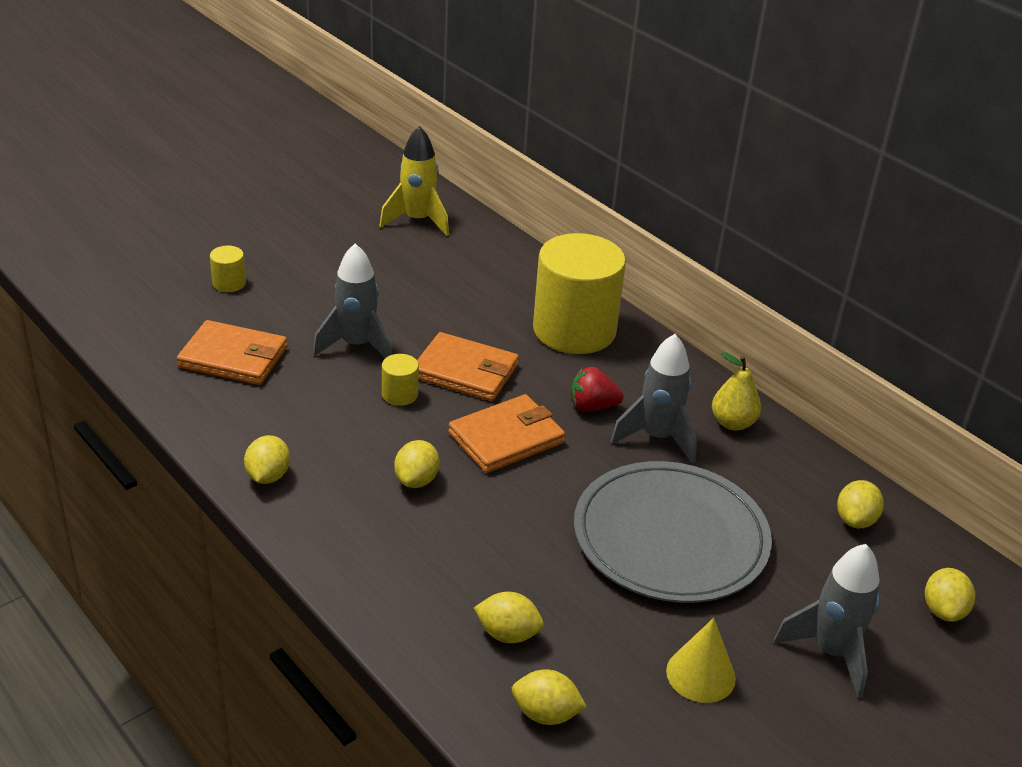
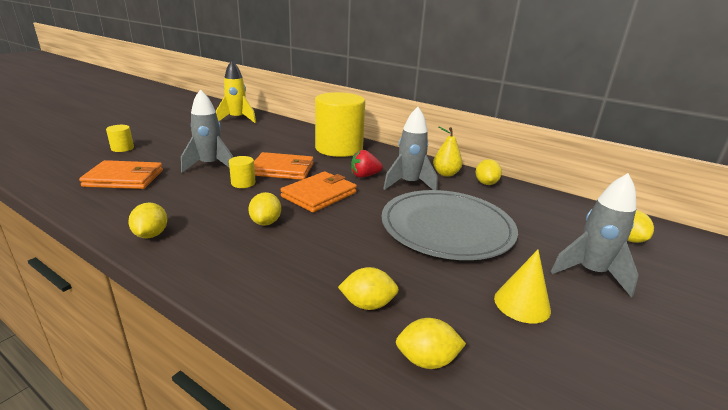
camera: 15 degrees left, 10 degrees down
yellow lemon [837,480,884,528] -> yellow lemon moved to [476,159,502,185]

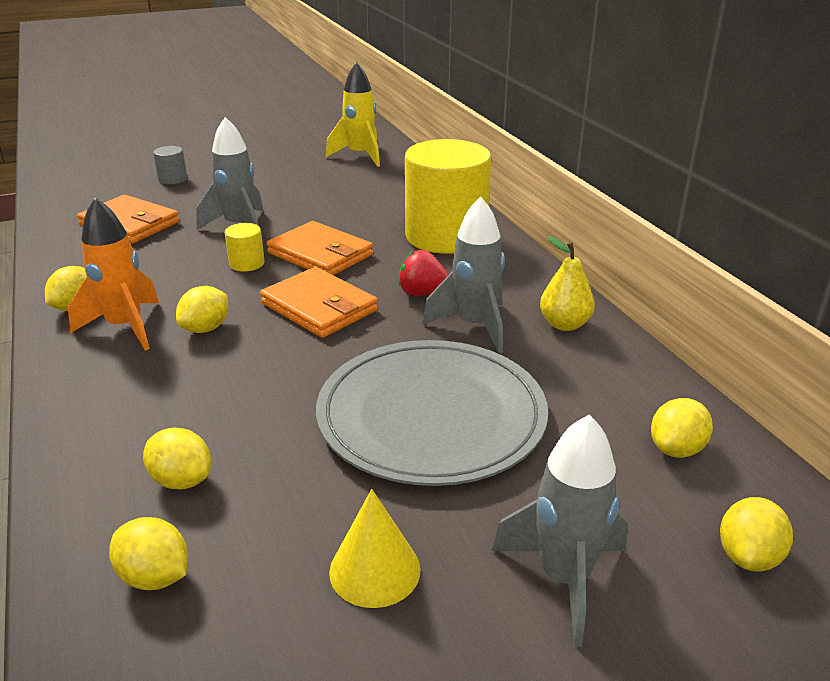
camera: 35 degrees right, 5 degrees up
yellow cylinder [106,125,134,152] -> grey cylinder [153,146,187,184]
orange wallet [280,172,357,212] -> orange wallet turned 60 degrees clockwise [260,267,378,338]
yellow lemon [476,159,502,185] -> yellow lemon moved to [651,398,713,458]
none -> orange rocket [68,197,159,351]

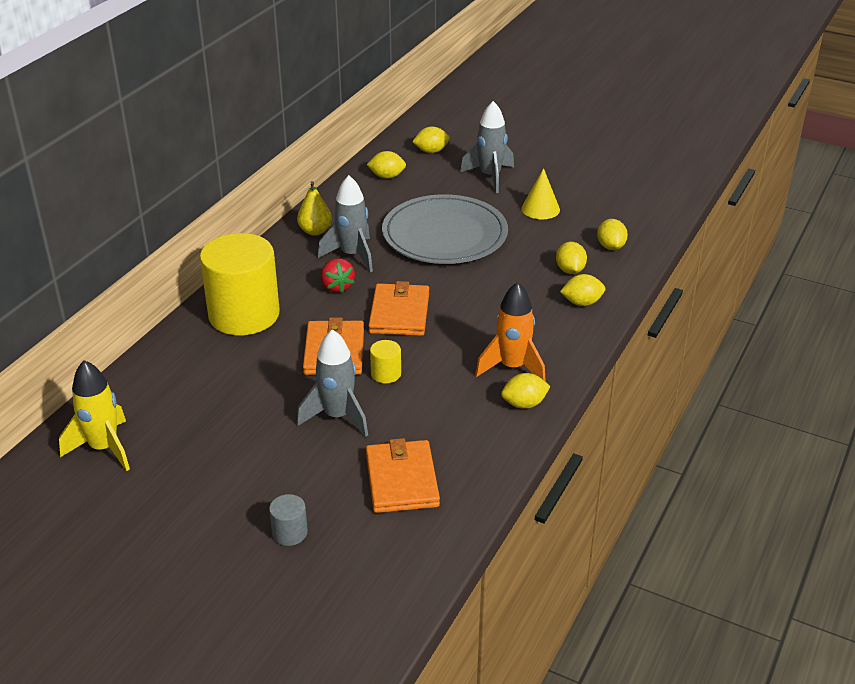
camera: 130 degrees left, 5 degrees up
yellow lemon [176,286,228,333] -> yellow lemon moved to [560,274,605,306]

